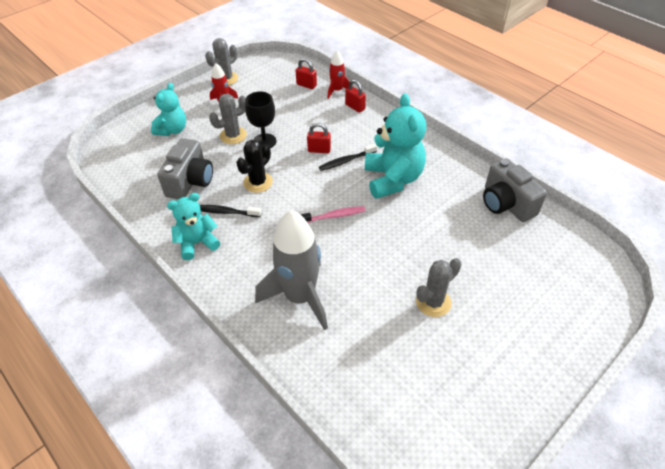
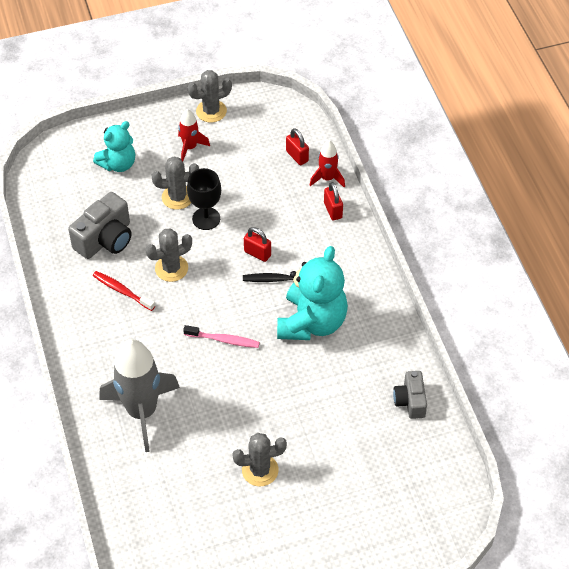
camera: 25 degrees right, 5 degrees up
turquoise teddy bear [167,193,220,260] -> none
black toothbrush [200,205,261,217] -> red toothbrush [93,271,155,311]
black cactus [236,140,273,193] -> grey cactus [145,229,192,282]
grey camera [483,158,547,222] -> grey camera [393,371,427,419], size x0.63

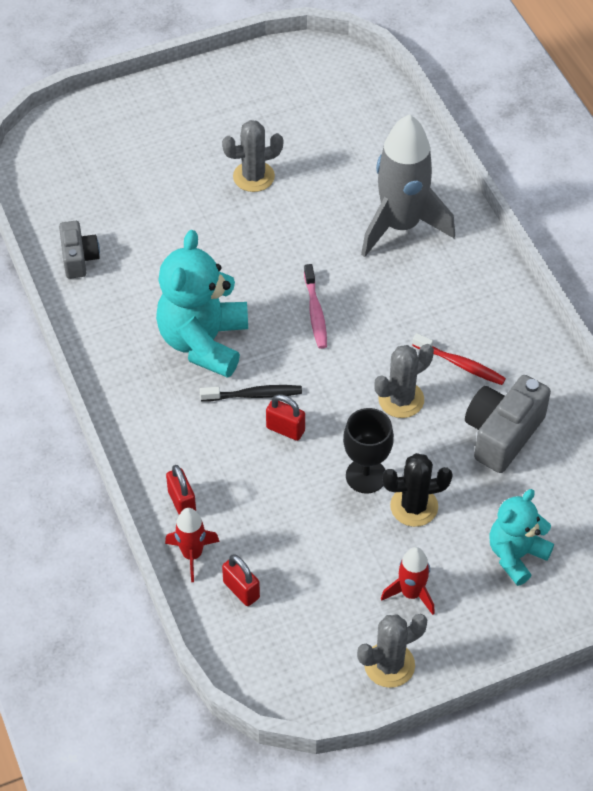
camera: 175 degrees right, 0 degrees up
grey cactus [152,156,199,210] -> black cactus [382,453,453,527]
pink toothbrush [183,325,260,348] -> pink toothbrush turned 105 degrees counterclockwise [304,264,327,349]

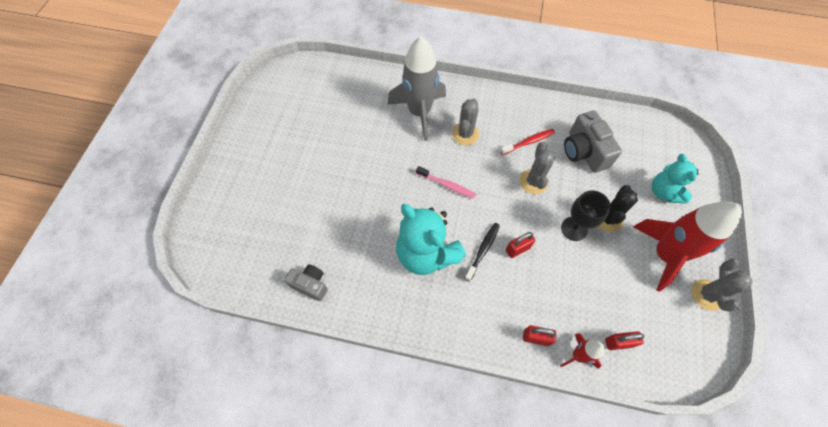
camera: 55 degrees left, 10 degrees up
grey cactus [222,120,283,192] -> grey cactus moved to [452,99,479,145]
red rocket [381,547,435,615] -> red rocket [633,202,742,292], size x2.03

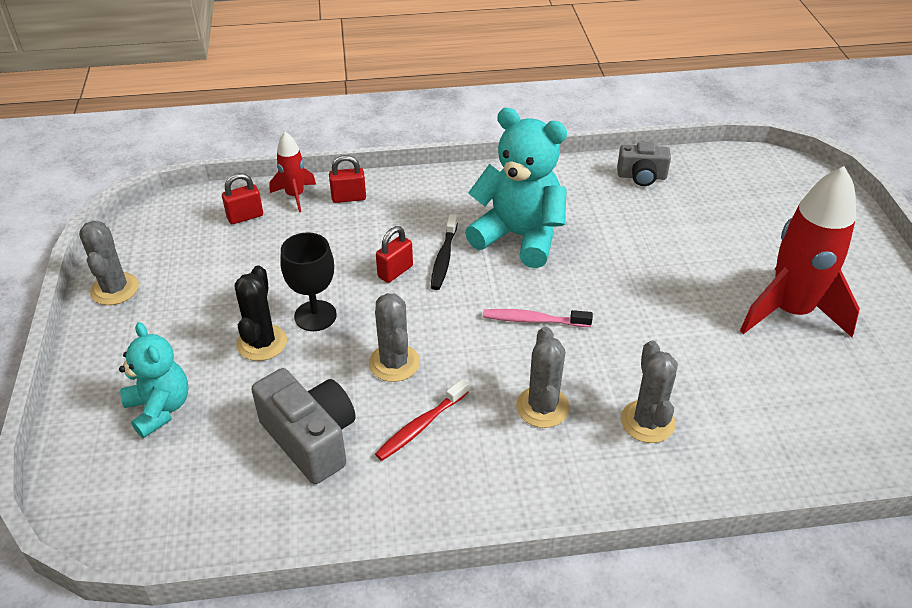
camera: 160 degrees right, 20 degrees down
grey rocket [387,36,446,141] -> grey cactus [621,341,678,443]
red rocket [633,202,742,292] -> red rocket moved to [740,166,860,337]

